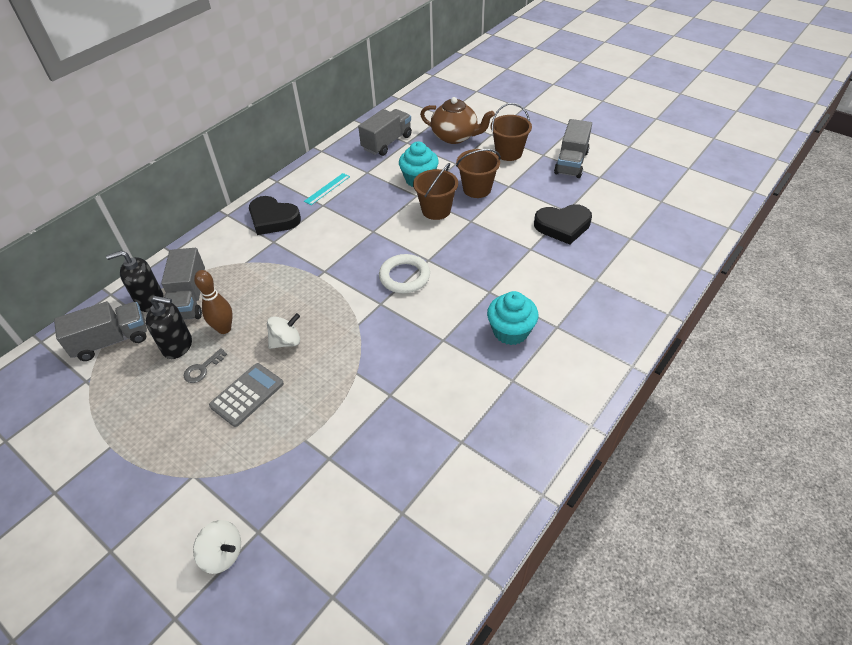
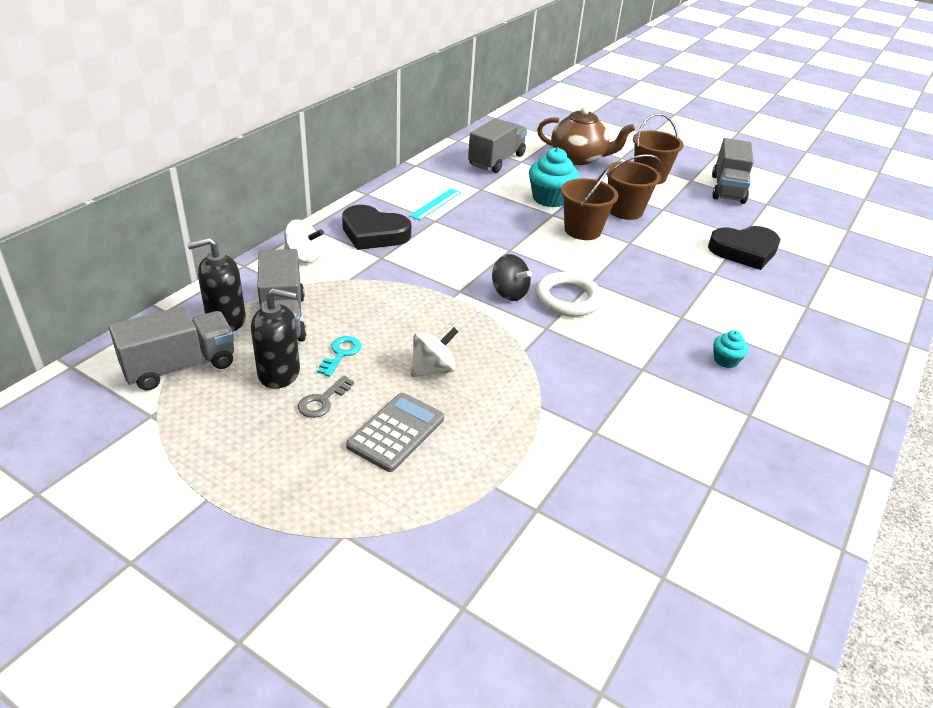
camera: 10 degrees left, 10 degrees down
white spinning top [193,520,241,574] -> white spinning top moved to [284,219,324,263]
brown bowling pin [194,270,233,334] -> turquoise key [318,336,361,377]
turquoise cupcake [487,291,538,345] -> turquoise cupcake [714,330,748,368], size x0.52
none -> black spinning top [492,254,532,301]

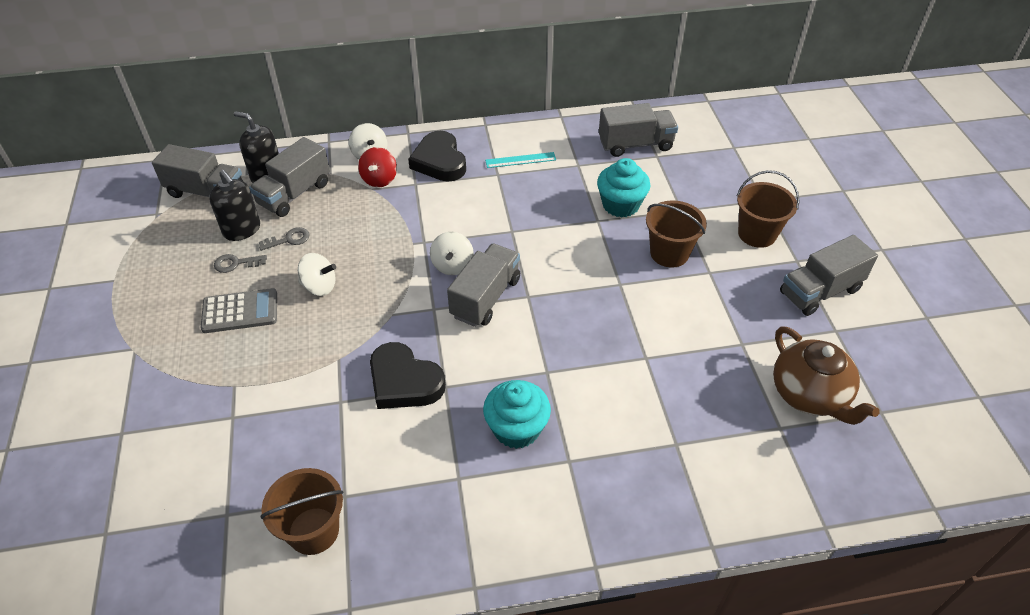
camera: 50 degrees right, 10 degrees up
turquoise key [318,336,361,377] -> grey key [259,227,310,251]
black spinning top [492,254,532,301] -> white spinning top [430,232,474,275]
white ring [535,272,603,317] -> grey truck [447,244,520,327]
brown teapot [537,107,635,165] -> brown teapot moved to [773,327,880,425]
brown bucket [561,167,618,240] -> brown bucket moved to [261,468,344,555]
black heart [708,226,780,270] -> black heart moved to [370,342,446,409]
turquoise cupcake [714,330,748,368] -> turquoise cupcake [483,380,551,449], size x1.92
none -> red spinning top [358,147,397,187]

